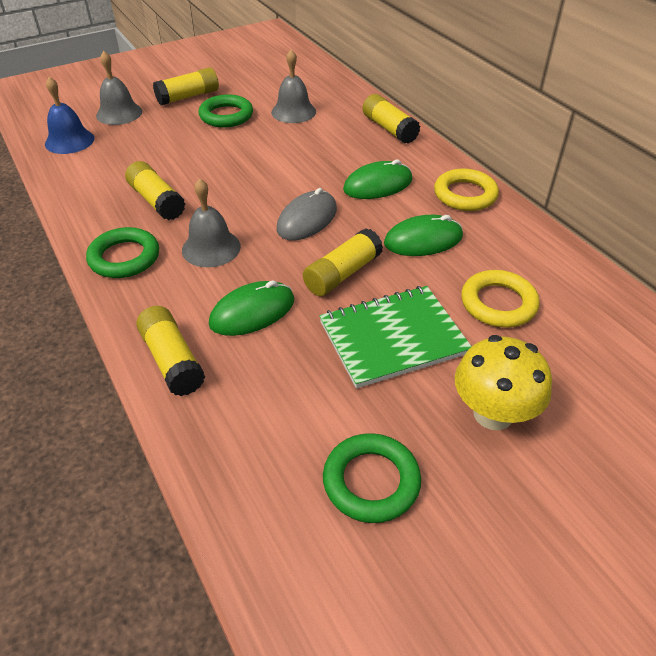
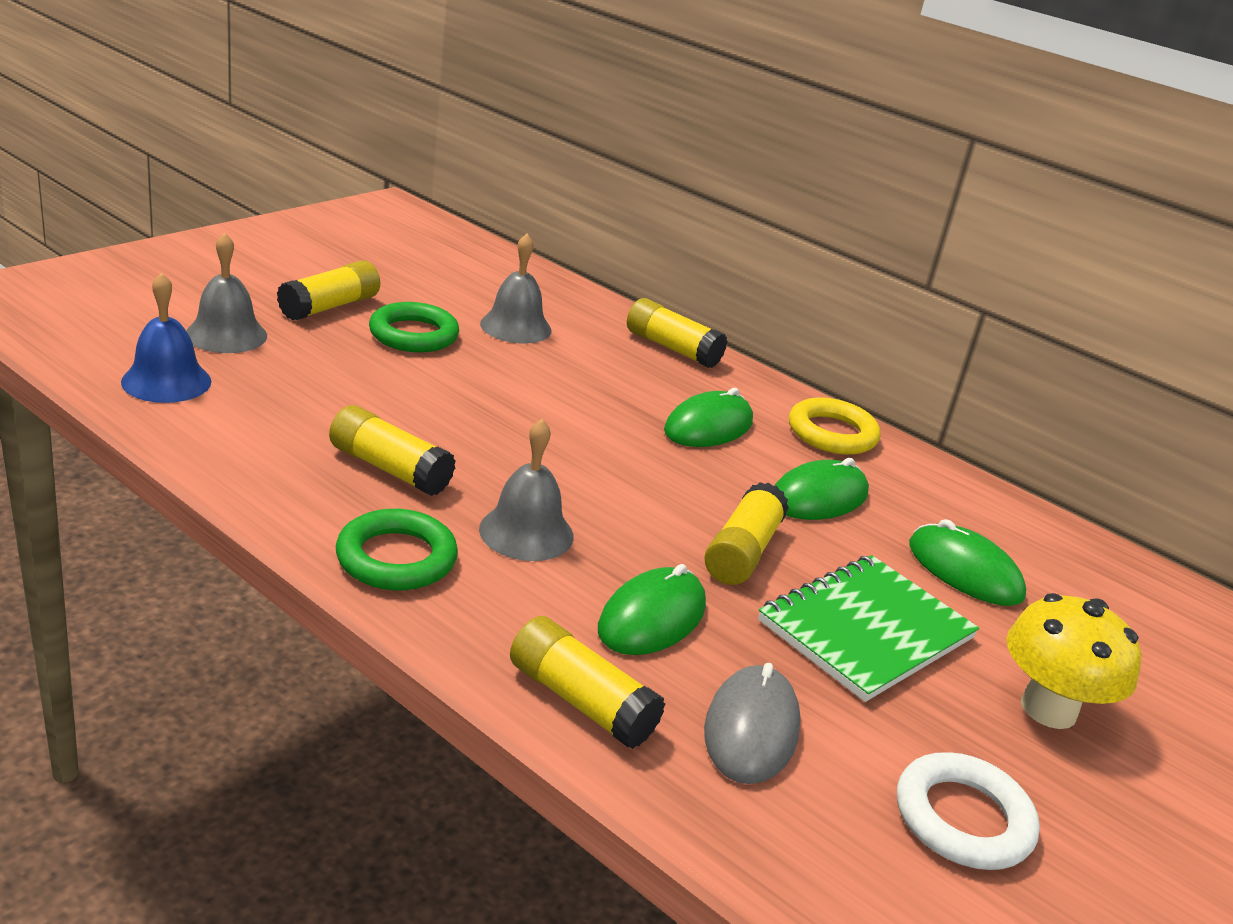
camera: 25 degrees left, 15 degrees down
grey mouse [277,188,337,240] -> grey mouse moved to [704,663,801,784]
green ring [323,433,421,523] -> white ring [897,752,1040,870]
yellow ring [461,270,540,328] -> green mouse [909,519,1026,606]

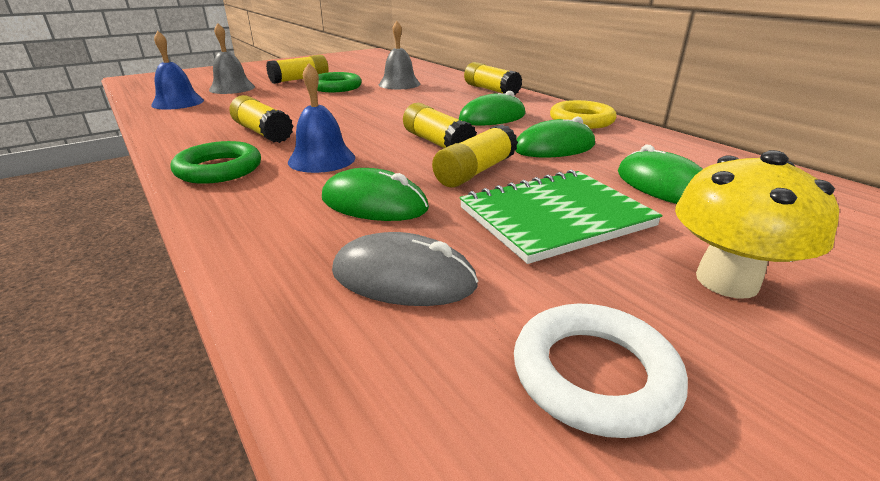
camera: 20 degrees right, 0 degrees up
grey bell [479,419,573,561] -> blue bell [288,63,356,173]
yellow glue stick [510,616,665,749] -> yellow glue stick moved to [403,103,477,148]
green mouse [598,564,706,655] -> green mouse turned 60 degrees clockwise [322,168,429,221]
grey mouse [704,663,801,784] -> grey mouse turned 75 degrees clockwise [332,232,478,306]

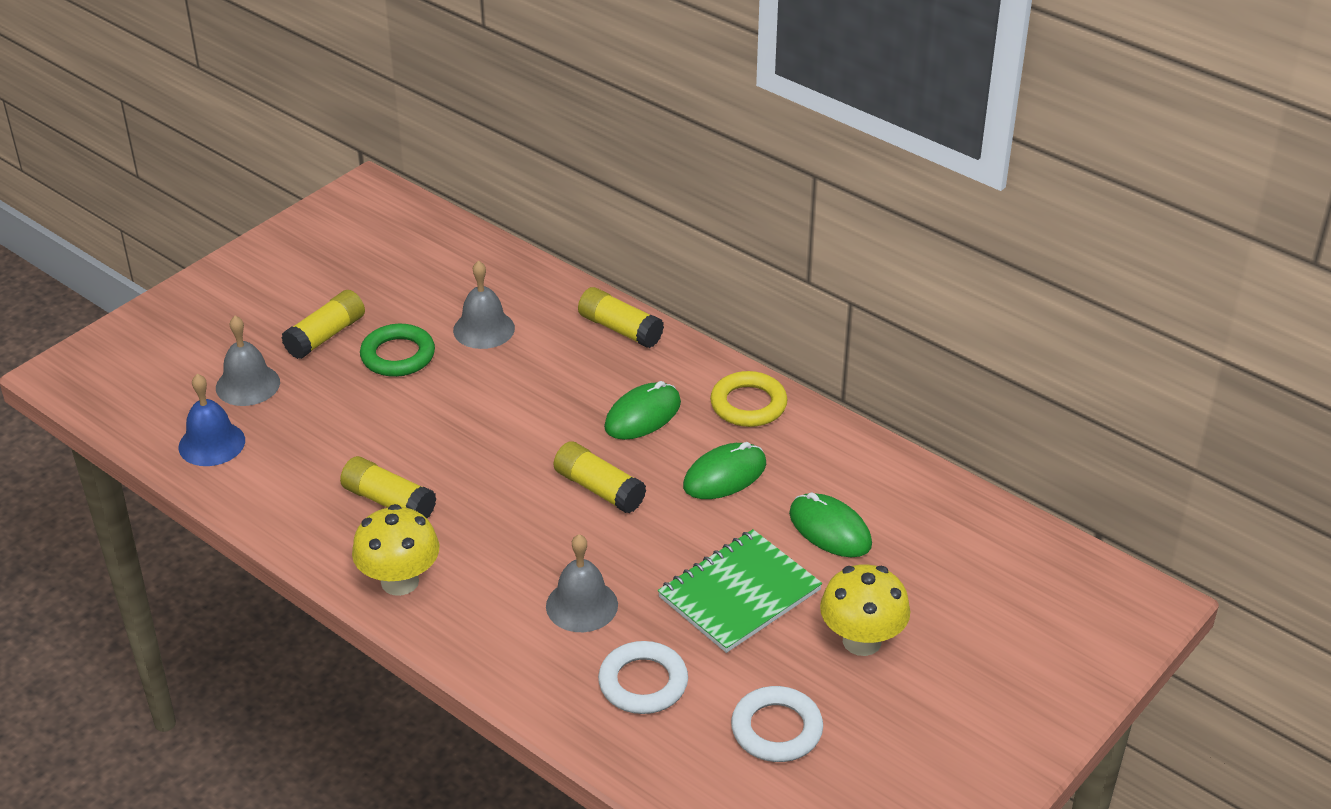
camera: 15 degrees left, 10 degrees up
green ring [171,141,261,184] -> yellow mushroom [352,504,439,596]
blue bell [288,63,356,173] -> none
green mouse [322,168,429,221] -> grey bell [546,534,618,632]
grey mouse [332,232,478,306] -> white ring [598,641,688,714]
yellow glue stick [432,124,518,188] -> none

